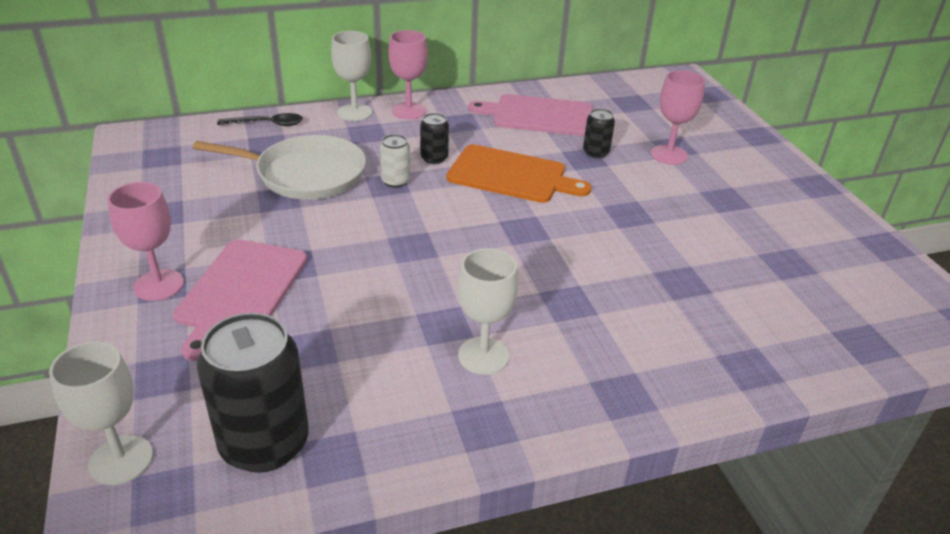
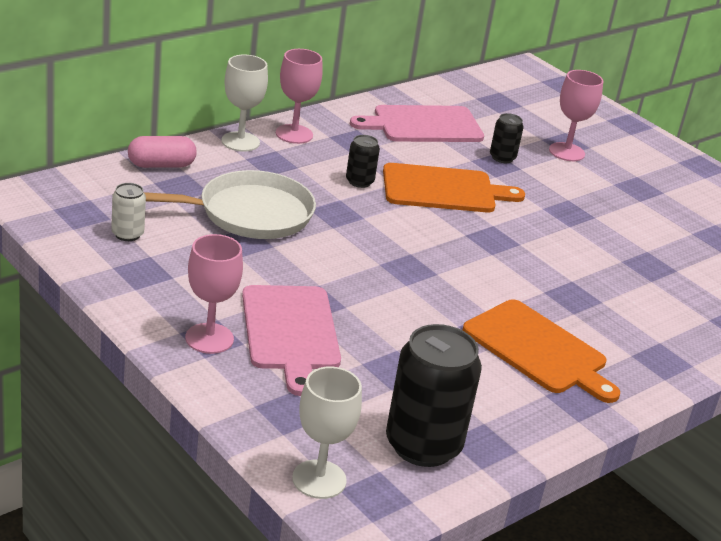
camera: 25 degrees left, 5 degrees down
black spoon [217,113,303,126] -> pink capsule [128,136,197,168]
white can [380,134,410,188] -> white can moved to [111,183,146,241]
white goblet [458,248,518,375] -> orange cutting board [463,299,620,403]

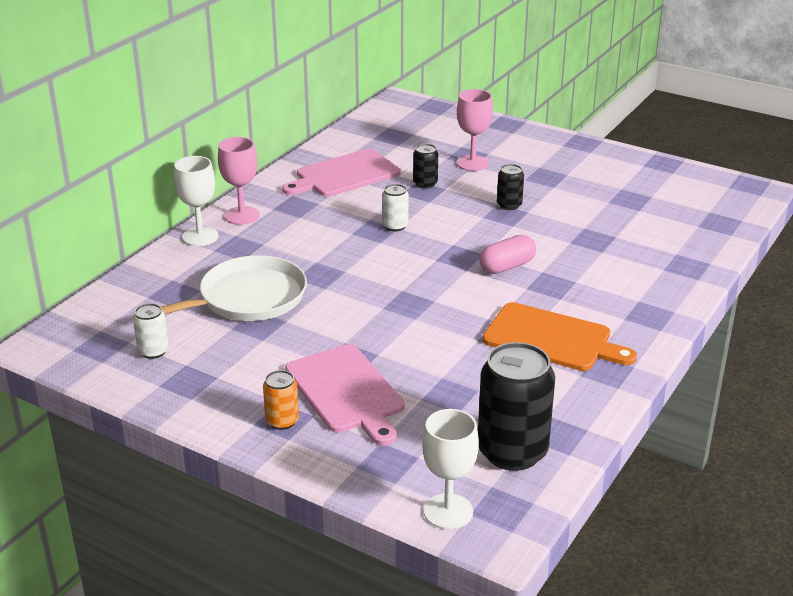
camera: 15 degrees left, 0 degrees up
pink capsule [128,136,197,168] -> pink capsule moved to [479,235,536,274]
pink goblet [185,234,243,354] -> orange can [263,370,299,430]
black can [346,135,380,188] -> black can moved to [497,164,524,210]
orange cutting board [383,163,525,212] -> white can [382,184,409,231]

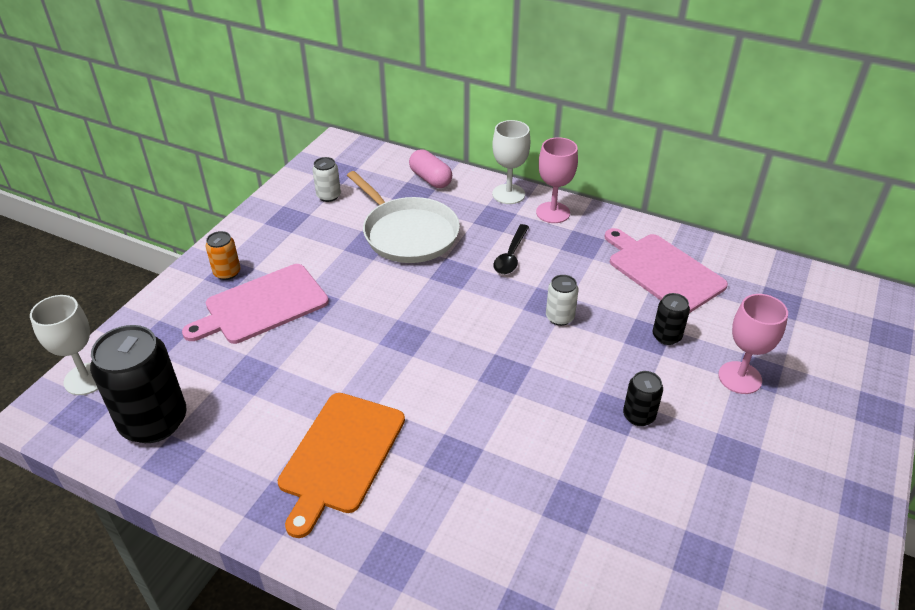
camera: 85 degrees right, 10 degrees up
pink capsule [479,235,536,274] -> pink capsule moved to [409,149,452,188]
none -> black spoon [493,224,529,274]

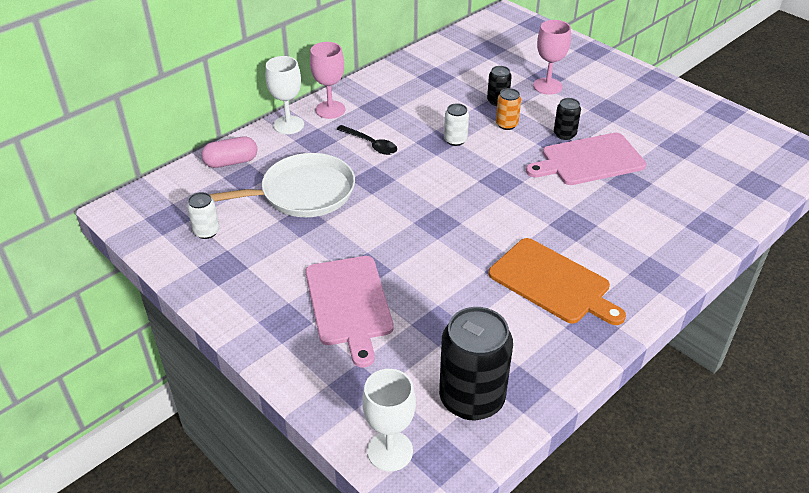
camera: 70 degrees left, 0 degrees up
orange can [205,231,241,280] -> orange can moved to [496,88,521,130]
pink cutting board [605,228,728,313] -> pink cutting board moved to [526,133,647,185]

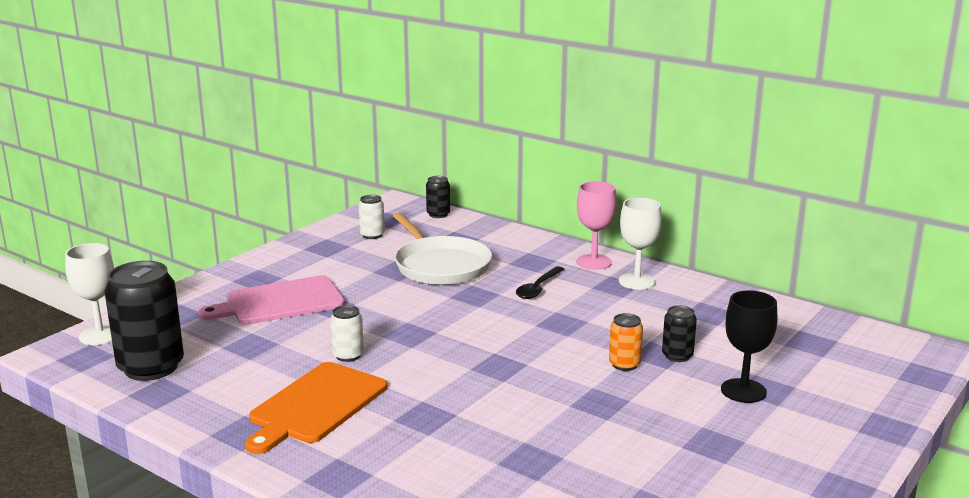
camera: 80 degrees right, 20 degrees down
pink capsule [201,136,257,168] -> none
white goblet [265,56,304,134] -> white goblet moved to [619,198,662,290]
white can [444,103,469,146] -> white can moved to [330,305,364,362]
pink cutting board [526,133,647,185] -> none
pink goblet [533,20,571,95] -> black goblet [721,290,778,403]
black can [554,98,581,140] -> black can moved to [426,176,450,218]

